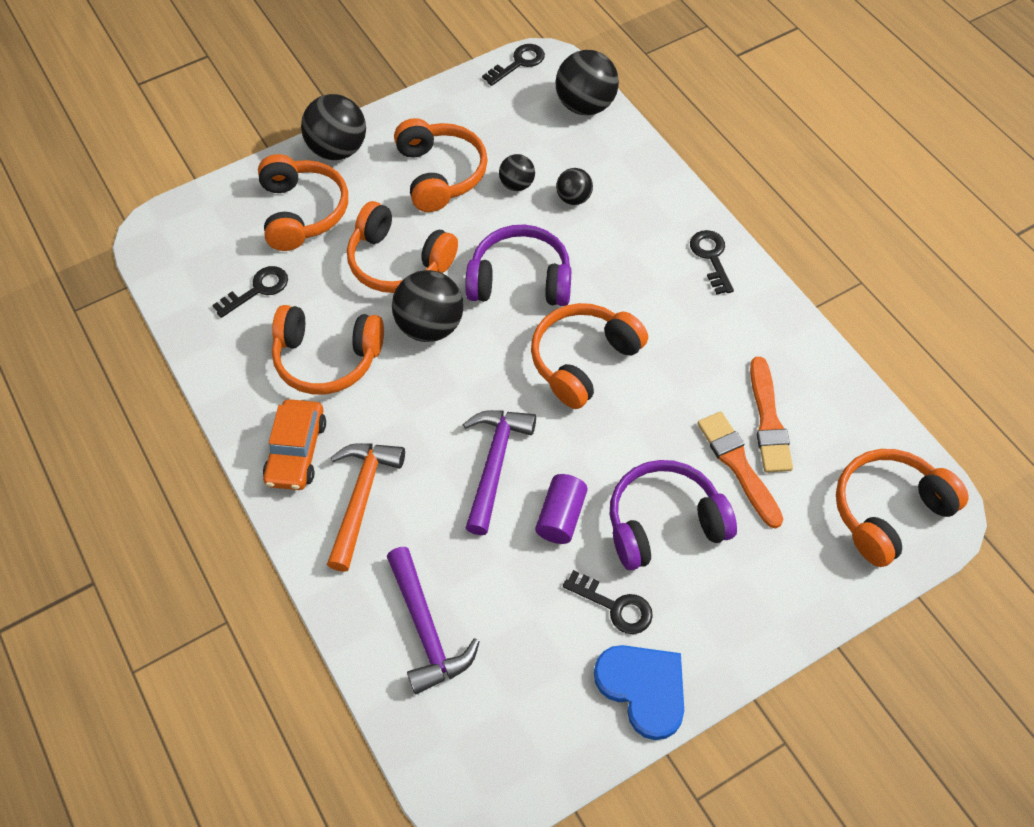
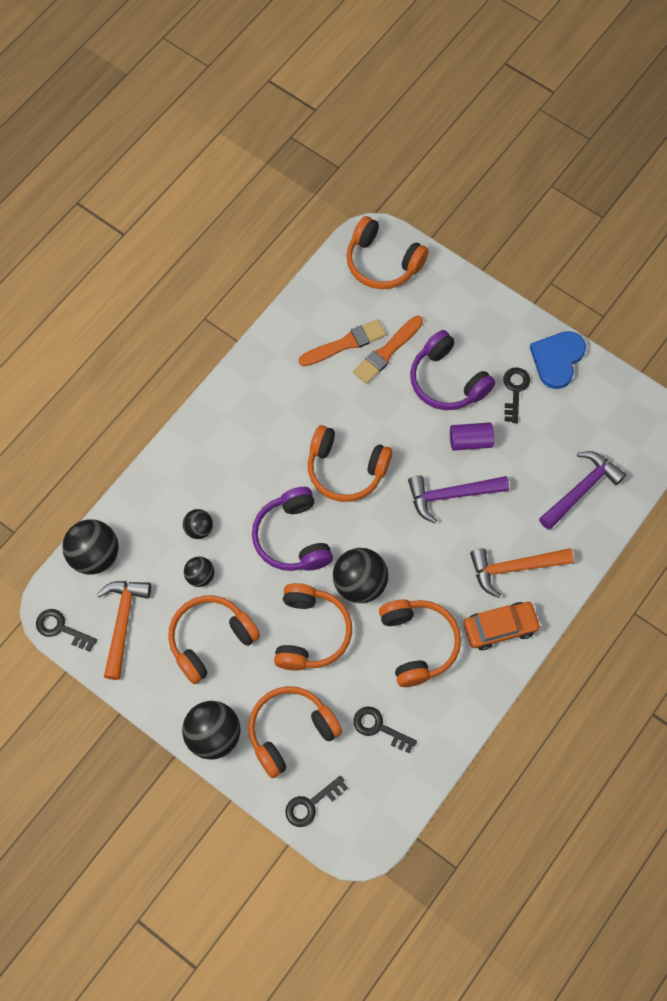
camera: 115 degrees left, 10 degrees up
black key [690,230,734,294] -> black key moved to [285,776,348,827]
none -> orange hammer [97,581,151,680]

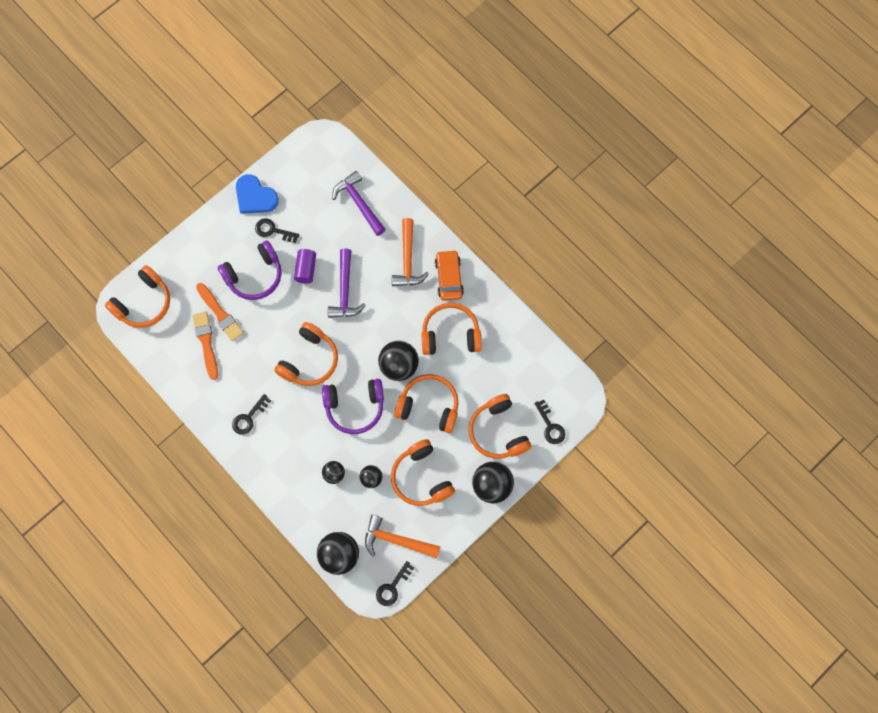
camera: 80 degrees left, 5 degrees up
black key [354,706,417,754] -> black key moved to [232,394,271,435]

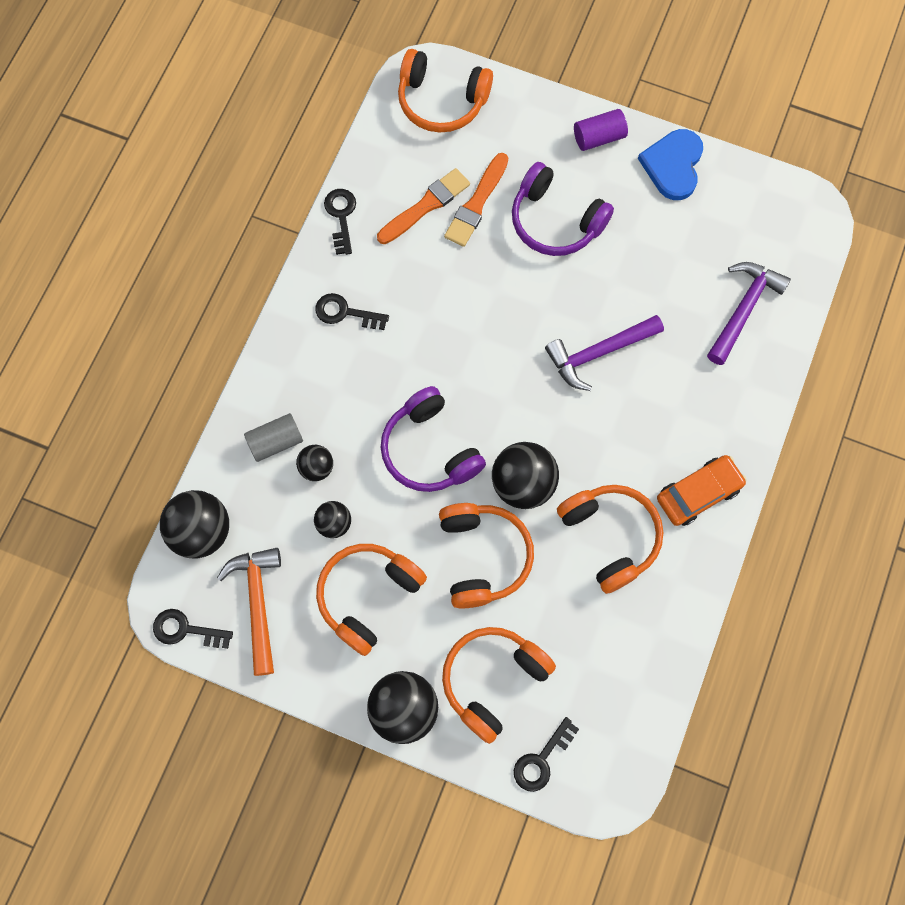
camera: 65 degrees right, 0 degrees up
black key [255,218,299,243] -> black key moved to [324,189,356,255]
orange headphones [274,322,338,386] -> none
purple cylinder [294,249,316,284] -> purple cylinder moved to [574,109,628,151]
orange hammer [392,218,429,286] -> none
none -> grey cylinder [244,413,303,462]

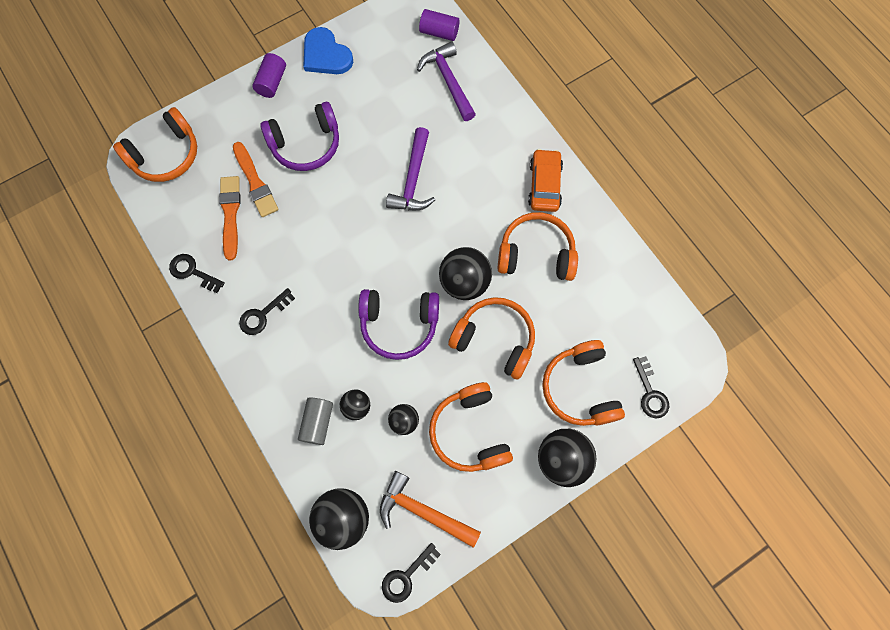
camera: 55 degrees left, 0 degrees up
none -> purple cylinder [419,9,459,41]

